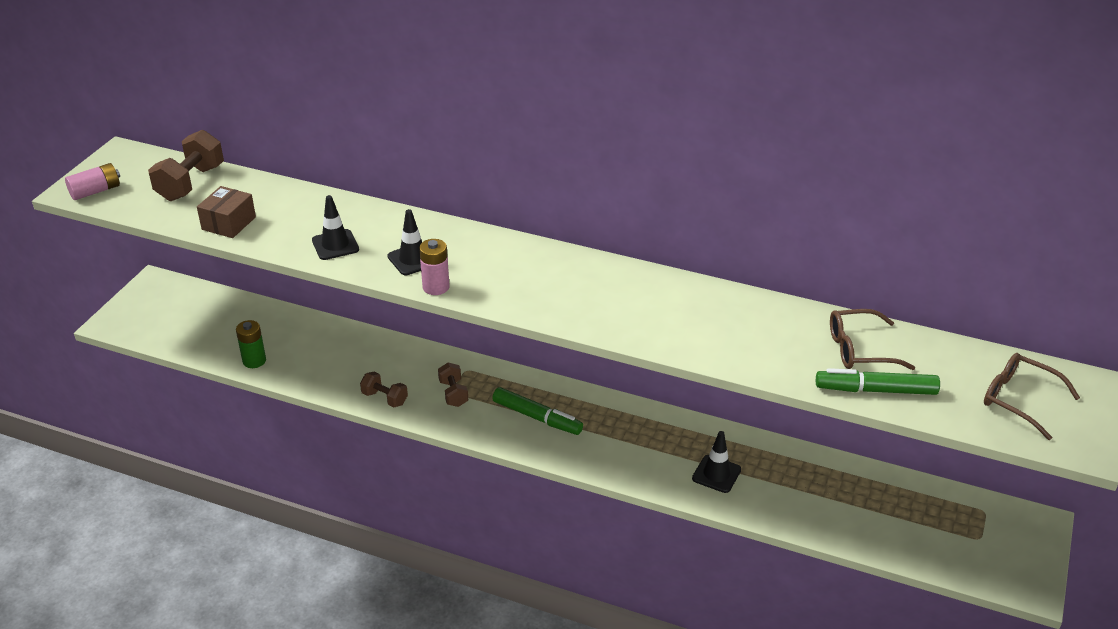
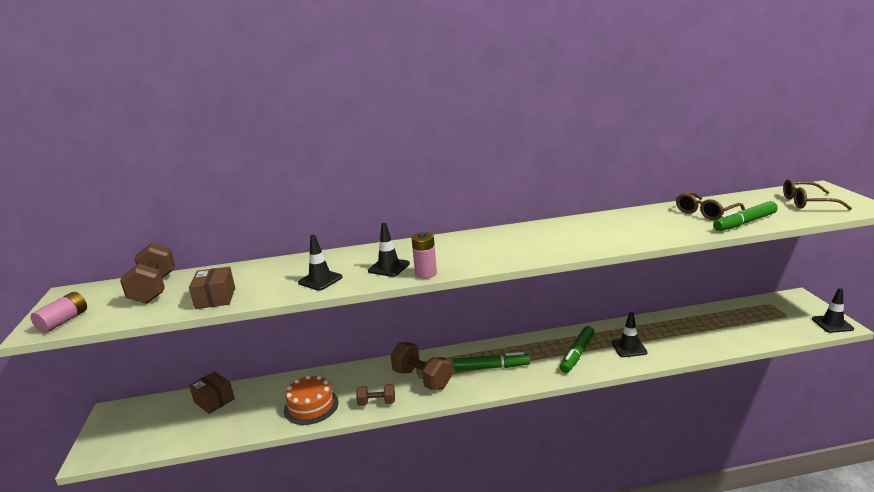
camera: 30 degrees left, 15 degrees down
green battery [236,320,266,368] -> none
brown dumbbell [438,362,468,407] -> brown dumbbell [391,342,452,390], size x1.71
none -> brown box [189,371,235,414]
none -> orange cake [284,375,339,425]
none -> green marker [560,326,595,373]
none -> black traffic cone [812,288,854,333]

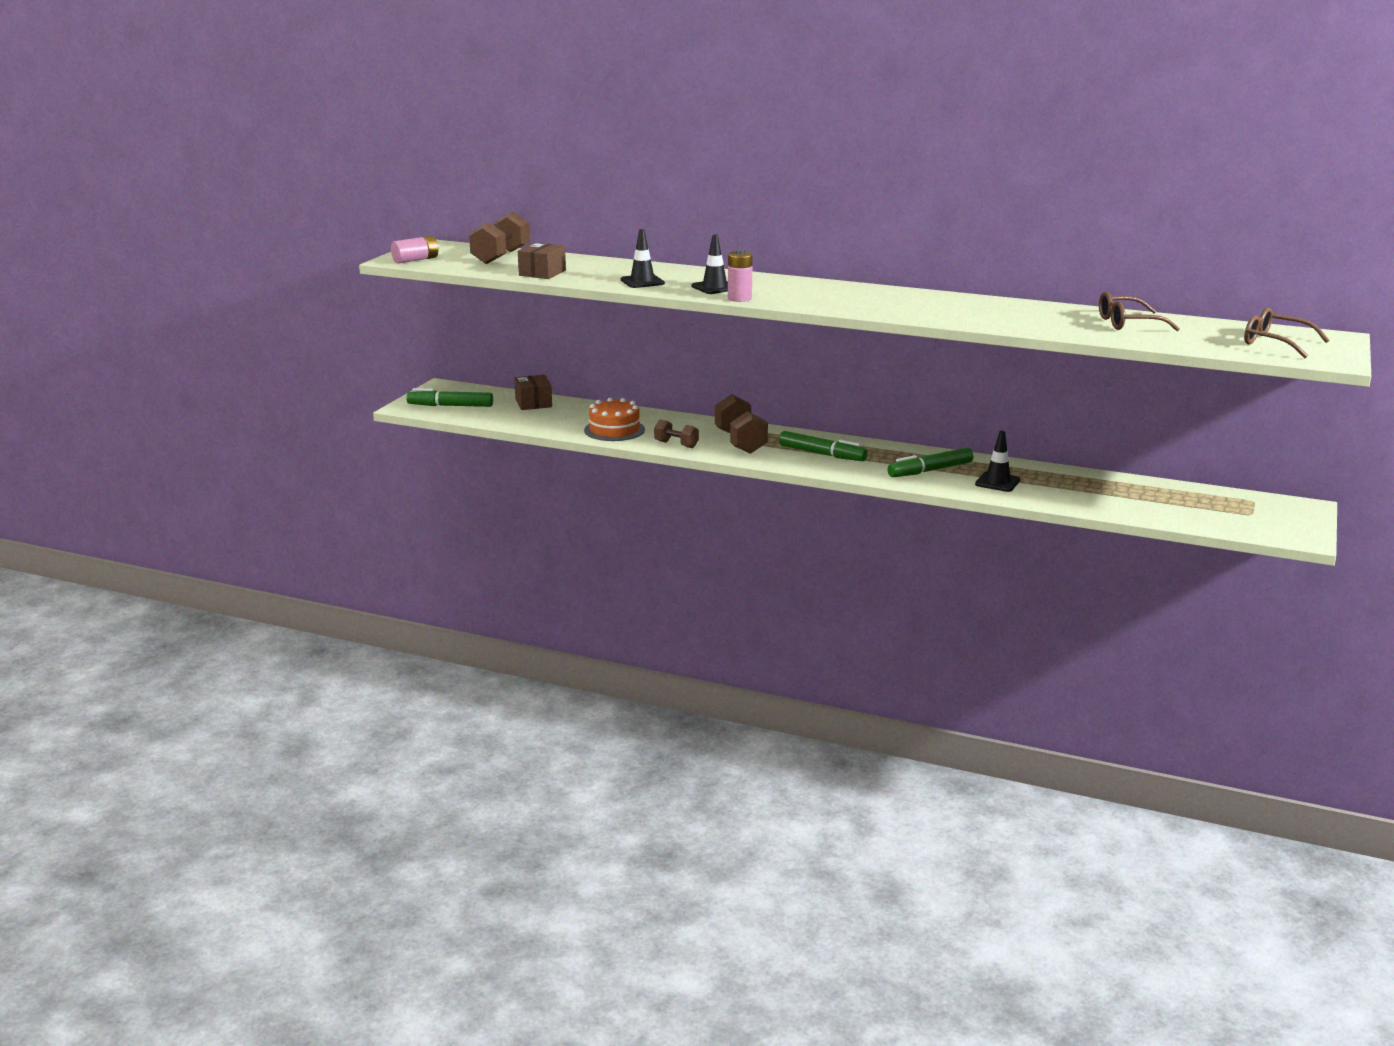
camera: 30 degrees right, 0 degrees up
green marker [713,201,778,231] -> green marker moved to [406,388,493,407]
black traffic cone [812,288,854,333] -> none

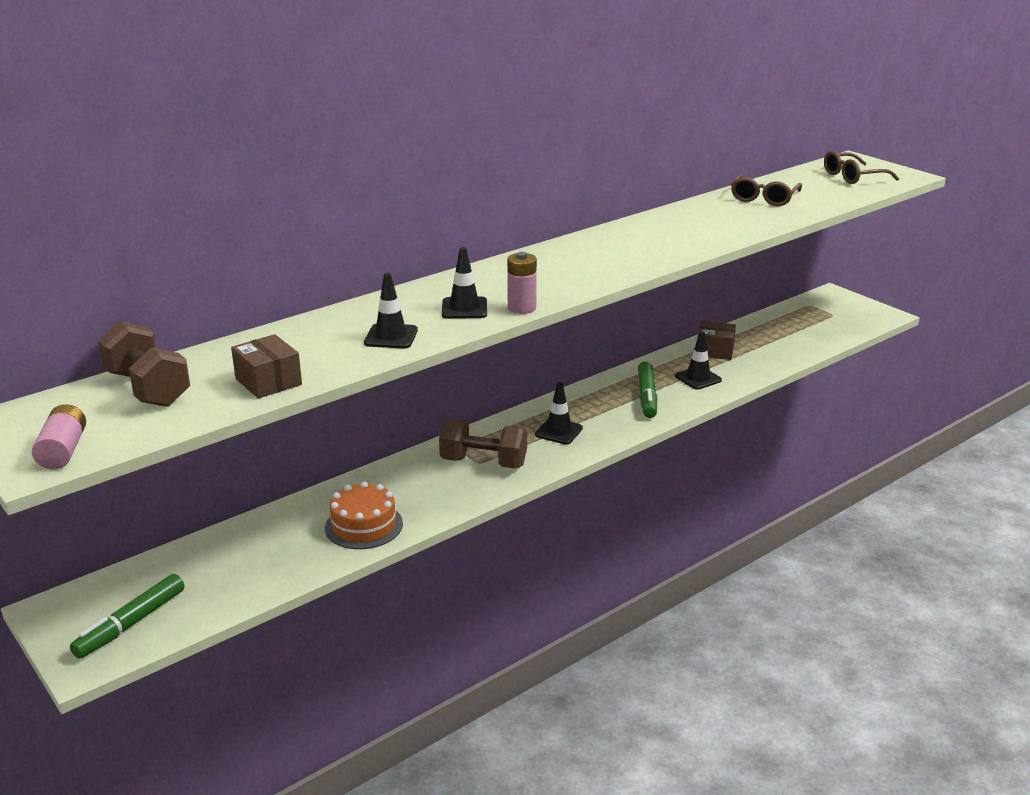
camera: 60 degrees left, 5 degrees up
brown box [514,375,552,410] -> brown box moved to [697,321,736,360]
brown dumbbell [654,419,699,448] -> none
green marker [779,431,868,461] -> black traffic cone [535,382,583,444]

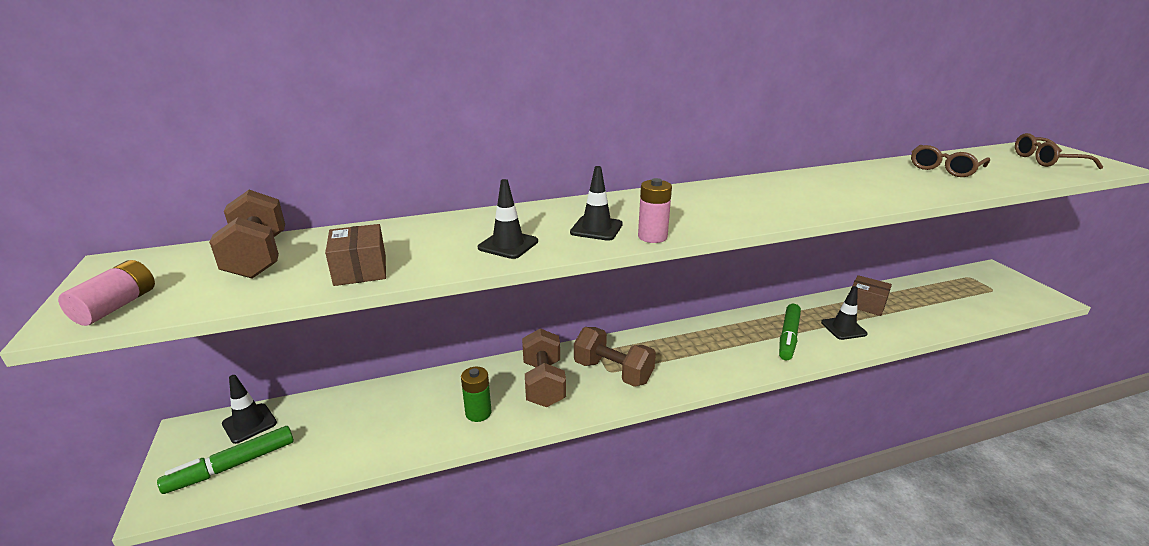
camera: 20 degrees right, 0 degrees up
orange cake [325,481,403,549] -> green battery [461,367,492,422]
black traffic cone [535,382,583,444] -> black traffic cone moved to [222,375,277,444]
none -> brown dumbbell [522,328,566,407]

